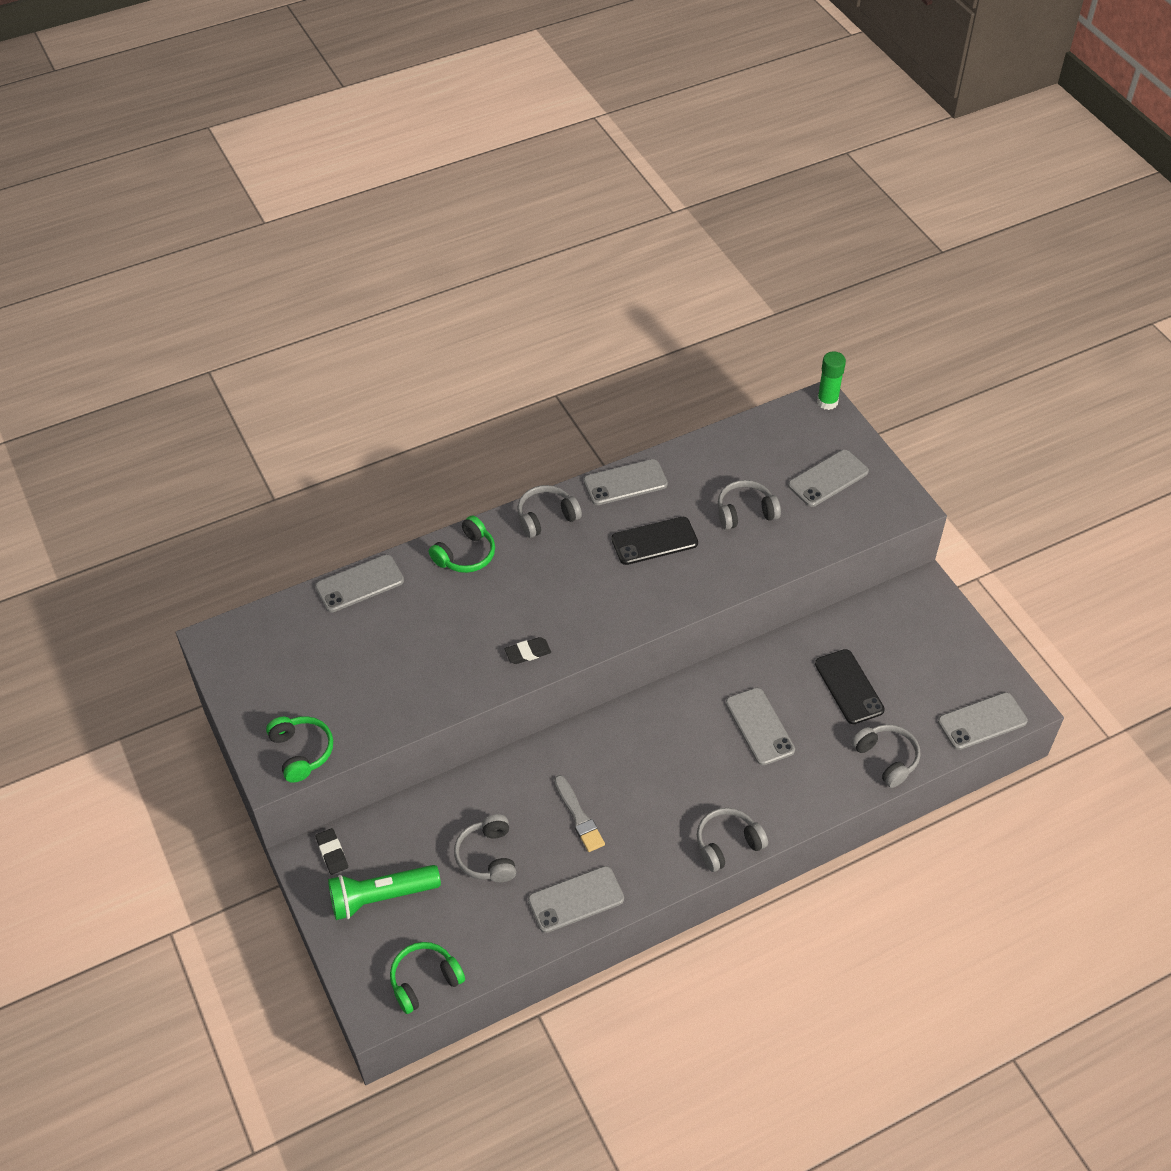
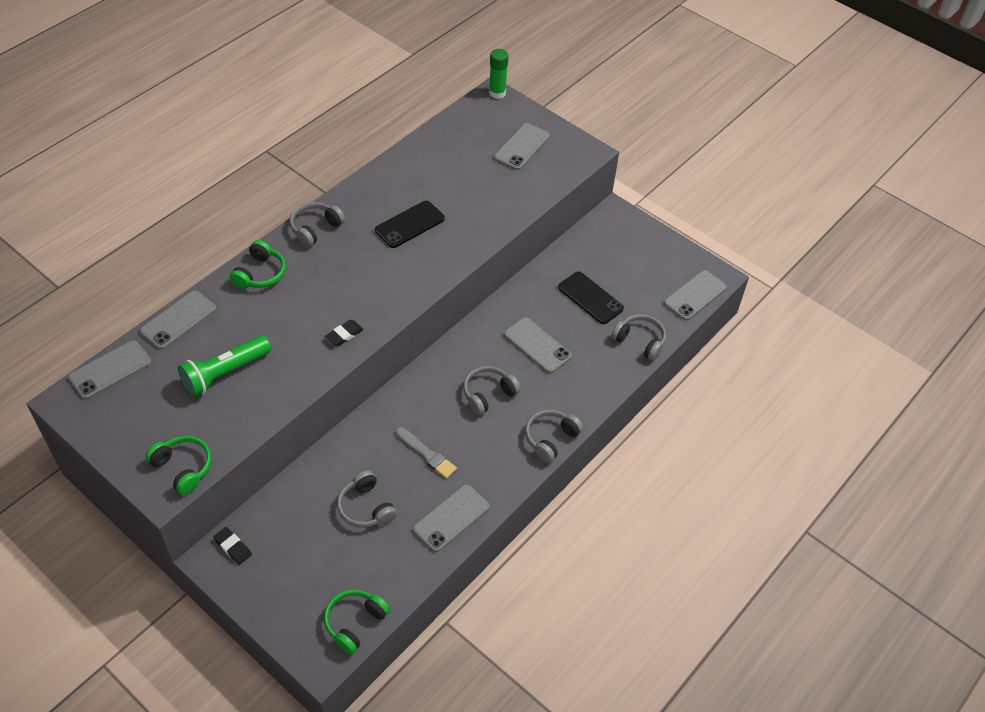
camera: 25 degrees left, 0 degrees up
green flashlight [328,865,441,920] -> green flashlight moved to [178,336,271,397]
grey phone [584,459,668,505] -> grey phone moved to [68,340,152,399]
grey headphones [718,480,781,530] -> grey headphones moved to [463,366,520,415]

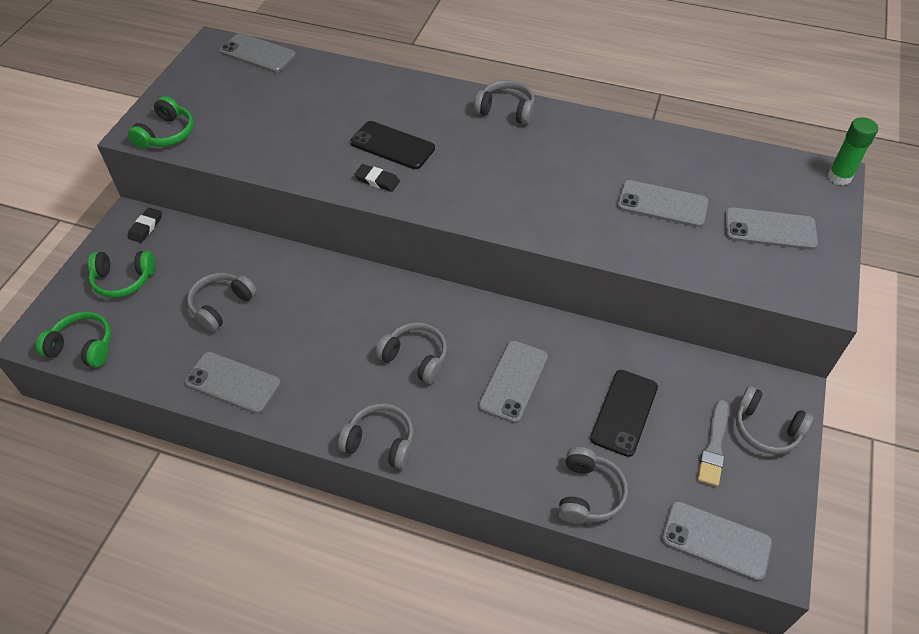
camera: 70 degrees right, 0 degrees up
grey phone [140,291,216,350] -> grey phone moved to [617,180,708,227]
green flashlight [178,336,271,397] -> none
green headphones [230,240,286,289] -> green headphones moved to [88,251,155,298]
black phone [375,201,445,248] -> black phone moved to [350,121,435,169]
grey brush [396,427,457,479] -> grey brush moved to [697,400,729,487]
none -> grey headphones [736,386,814,455]

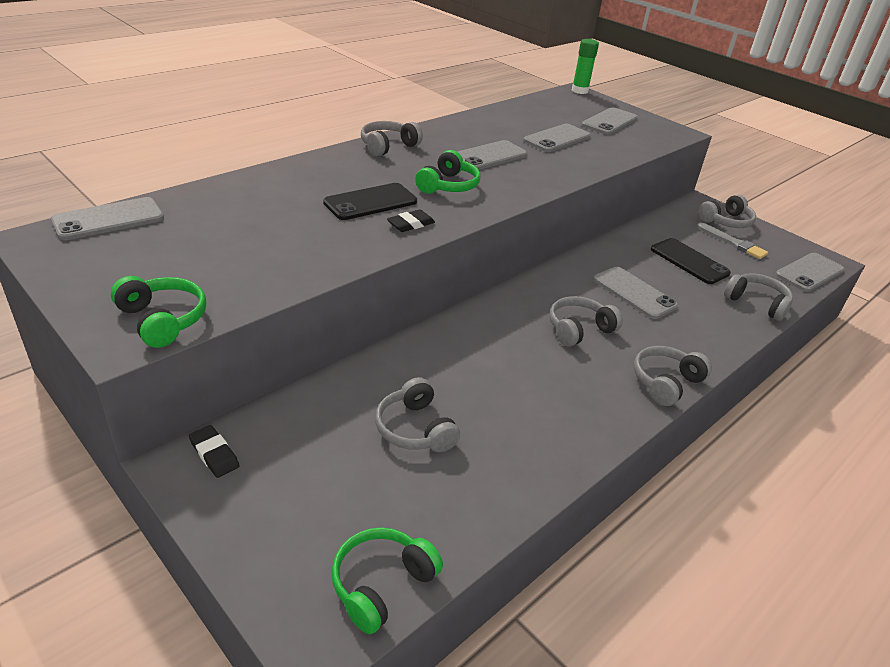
camera: 65 degrees left, 15 degrees down
green headphones [88,251,155,298] -> green headphones moved to [415,150,481,194]
grey phone [185,352,281,414] -> grey phone moved to [457,140,527,170]

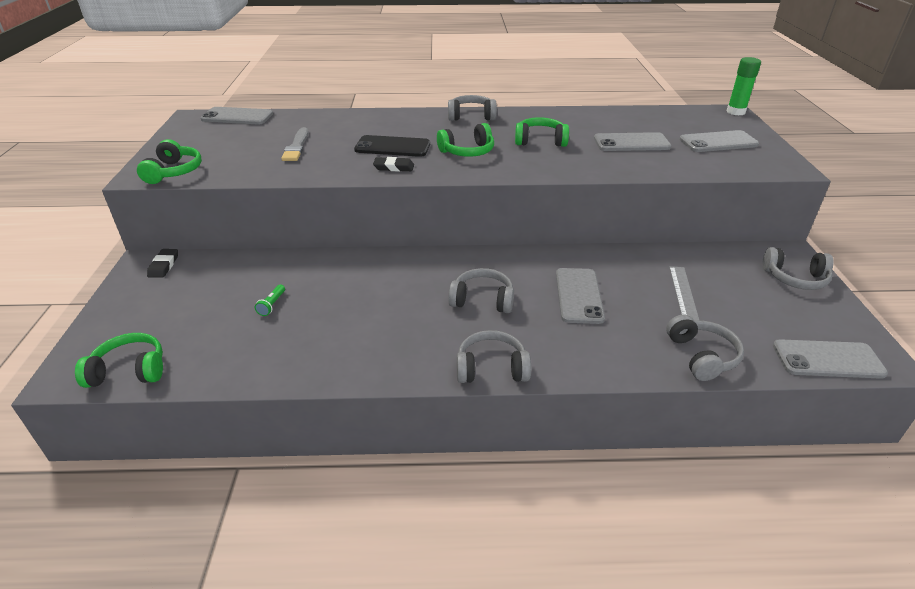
camera: 45 degrees right, 0 degrees up
grey headphones [375,377,460,452] -> green flashlight [255,284,285,316]
grey phone [457,140,527,170] -> green headphones [515,117,569,147]
black phone [651,238,731,284] -> grey ruler [669,266,700,321]
grey brush [697,222,768,259] -> grey brush moved to [281,127,308,161]

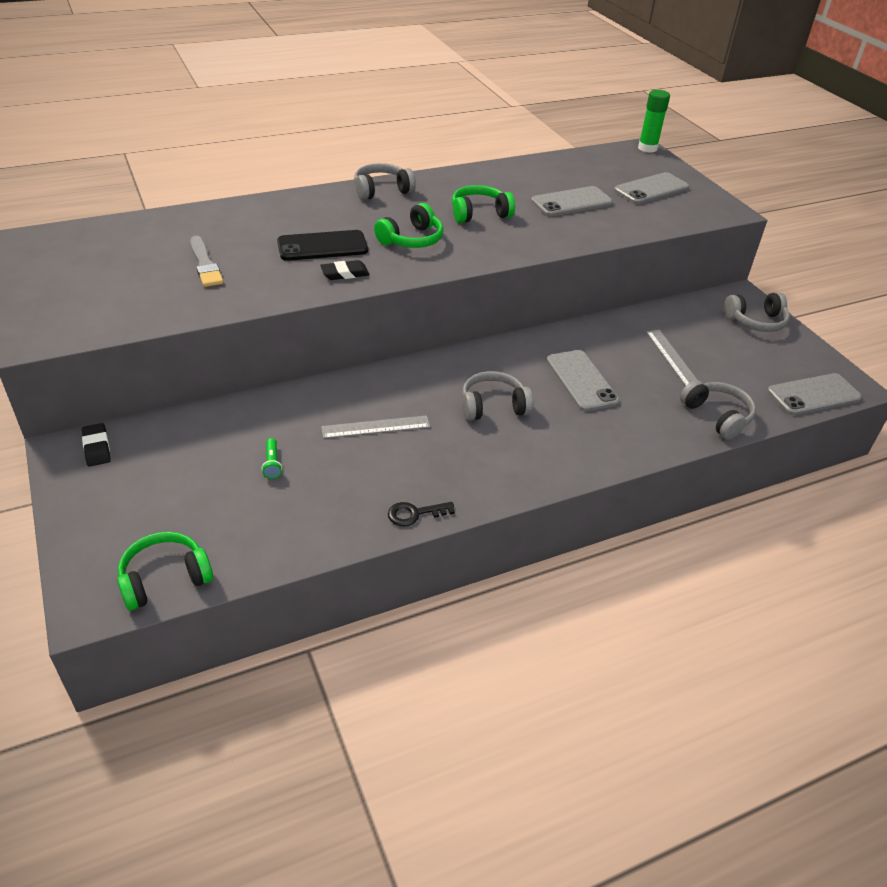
camera: 25 degrees left, 5 degrees up
green headphones [137,139,202,184] -> none
grey phone [201,107,273,124] -> none
grey headphones [456,330,531,383] -> none
none -> grey ruler [321,415,430,439]
none -> black key [388,502,455,526]

